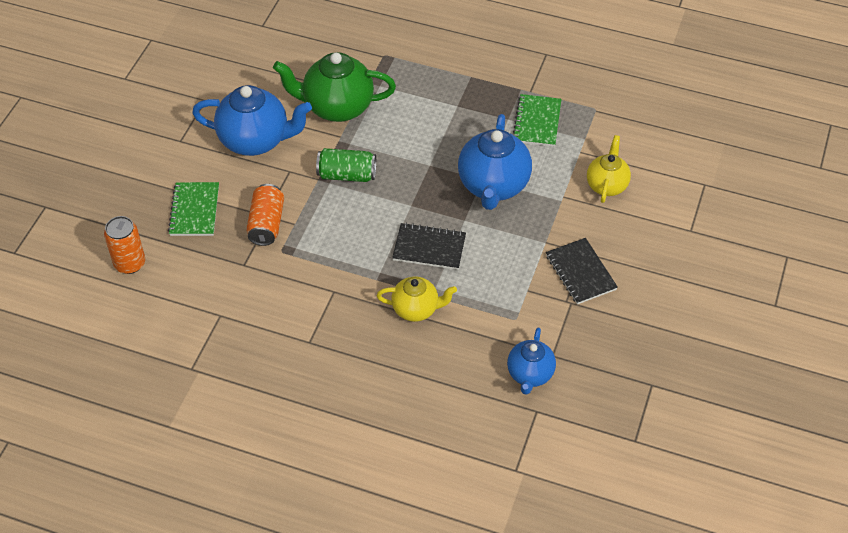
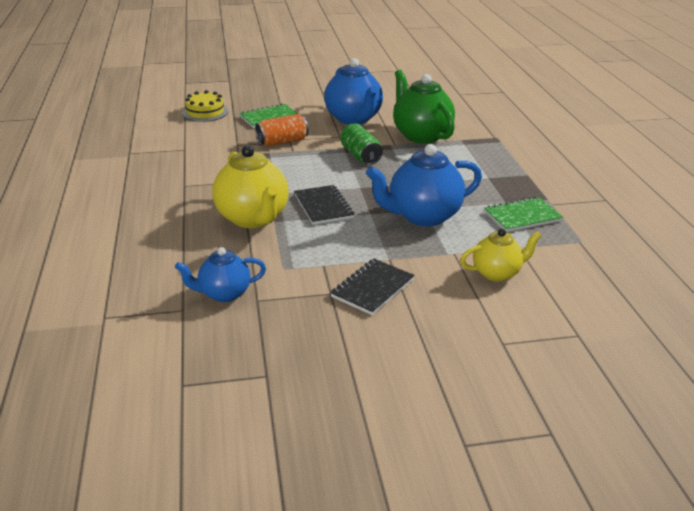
camera: 60 degrees right, 20 degrees down
orange can [104,216,145,274] -> yellow cake [182,90,228,122]
yellow teapot [377,276,457,322] -> yellow teapot [212,145,289,228], size x1.68

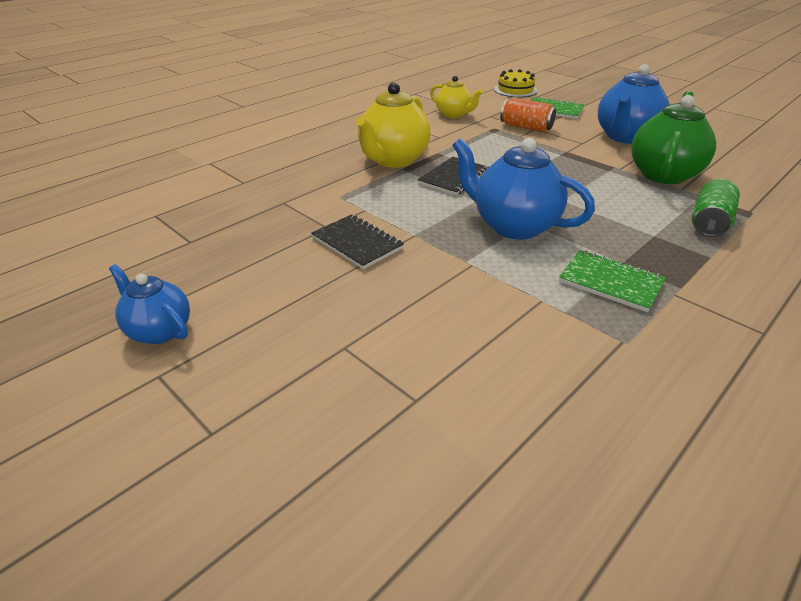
camera: 55 degrees right, 5 degrees up
blue teapot [175,247,266,302] -> blue teapot moved to [109,264,190,344]
black notebook [330,259,415,315] -> black notebook turned 45 degrees clockwise [311,214,404,269]
green can [341,123,383,165] -> green can moved to [692,179,740,237]
yellow teapot [460,229,542,282] -> yellow teapot moved to [430,76,483,118]

